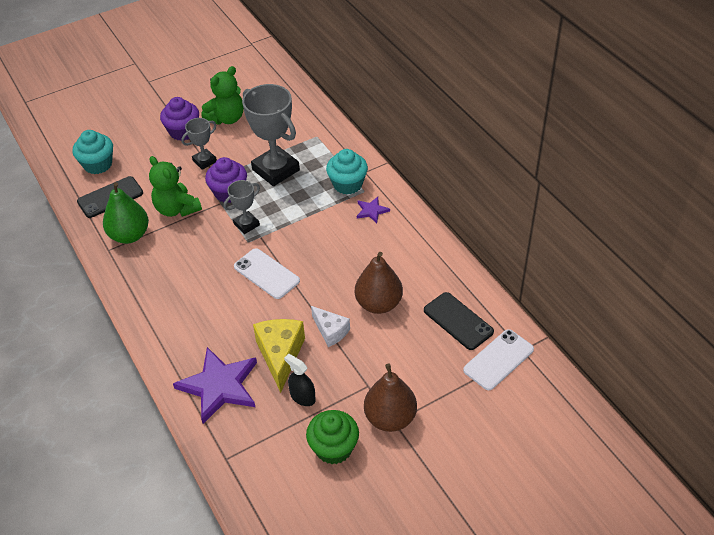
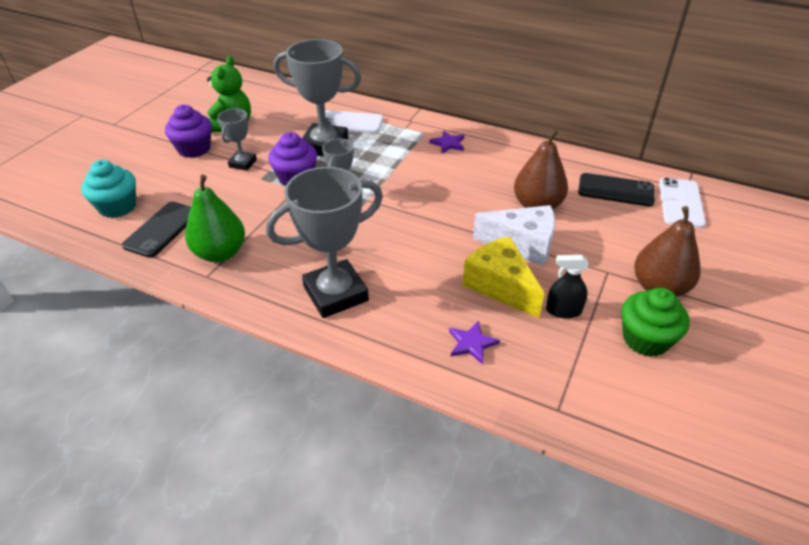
camera: 35 degrees left, 5 degrees down
green teddy bear [149,156,202,217] -> none
purple star [173,347,257,424] -> purple star [449,321,500,364], size x0.47
white phone [234,248,300,299] -> white phone moved to [325,110,383,133]
white cheese [311,306,350,347] -> white cheese [473,205,555,267], size x1.59
turquoise cupcake [326,149,368,194] -> none
none -> grey trophy [266,167,383,318]

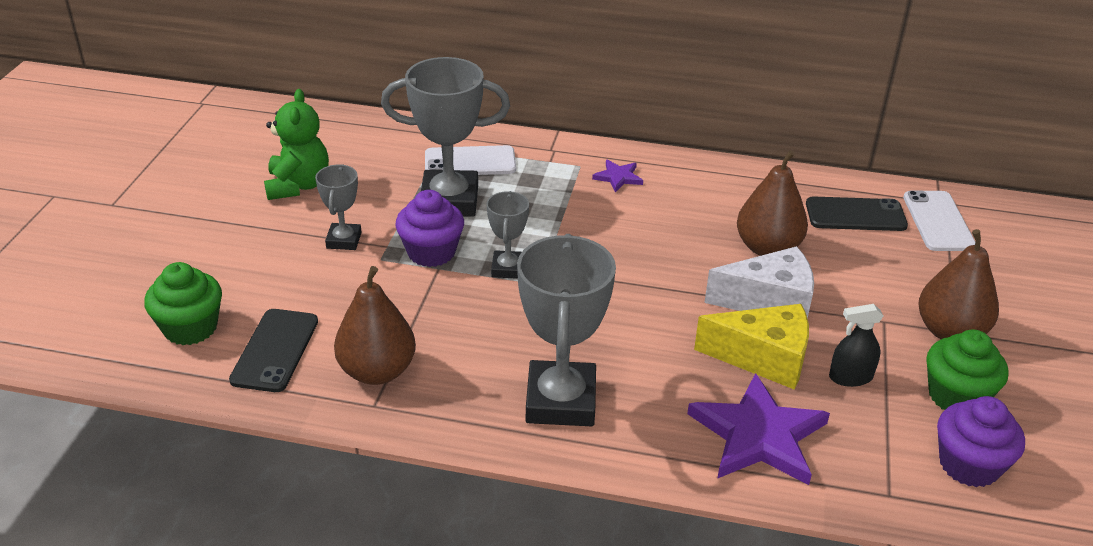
camera: 15 degrees left, 5 degrees down
turquoise cupcake [81,160,136,218] -> green cupcake [144,262,222,345]
purple cupcake [165,105,212,158] -> purple cupcake moved to [937,396,1025,488]
green pear [185,175,245,262] -> brown pear [334,266,416,385]
grey trophy [266,167,383,318] -> grey trophy turned 45 degrees counterclockwise [517,234,616,426]
purple star [449,321,500,364] -> purple star [687,373,830,485], size x2.12
yellow cheese [462,236,545,318] -> yellow cheese turned 150 degrees clockwise [694,304,809,390]

